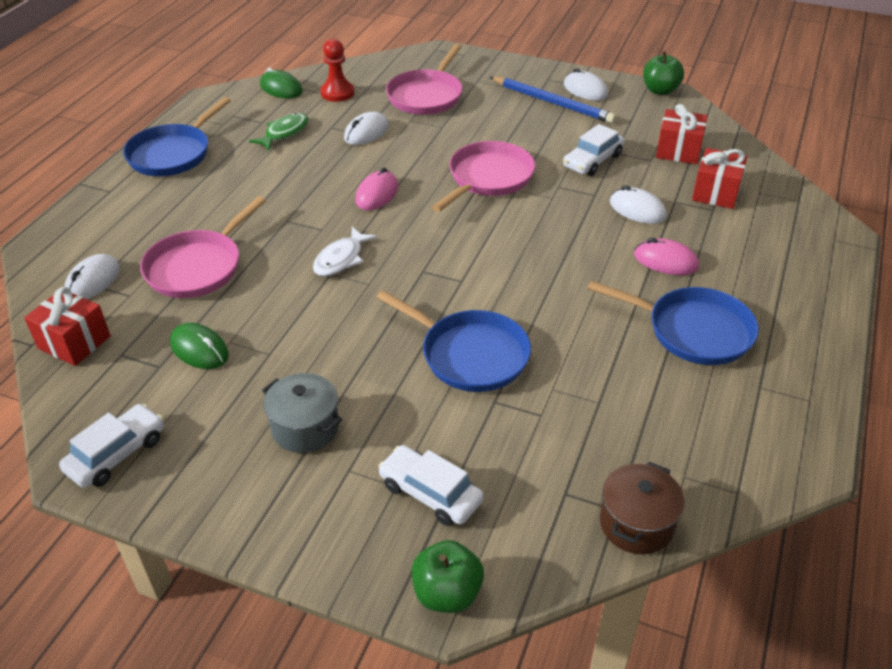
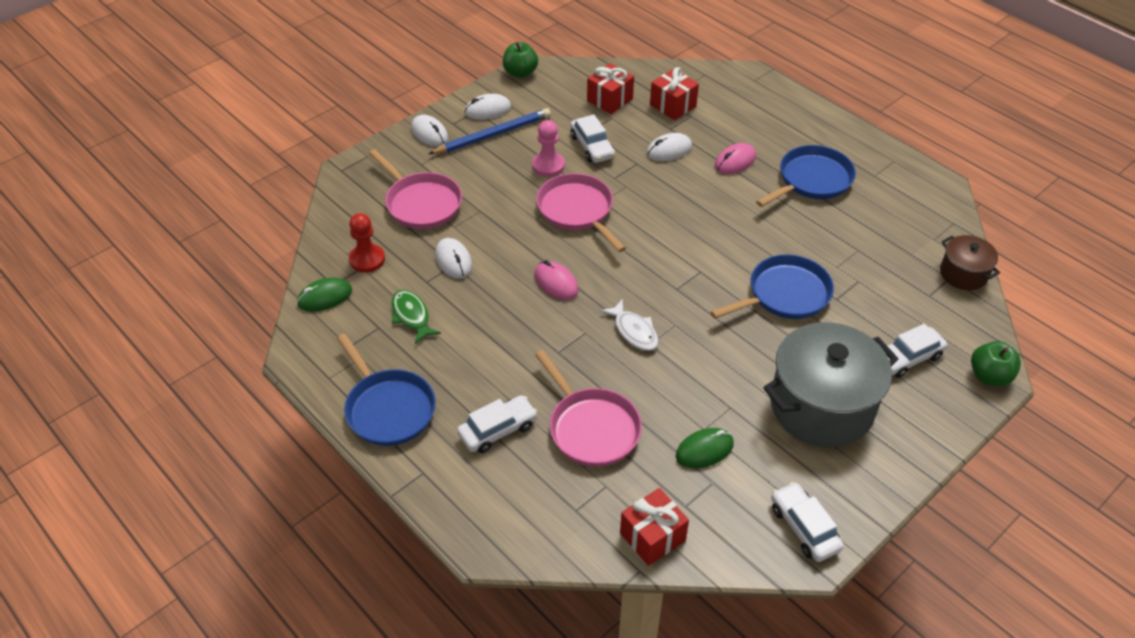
camera: 65 degrees left, 5 degrees up
white mouse [64,254,120,299] -> white mouse moved to [411,115,448,147]
grey pot [262,373,342,453] -> grey pot [763,322,898,447], size x1.97
none -> white car [457,395,538,453]
none -> pink pawn [532,120,565,177]

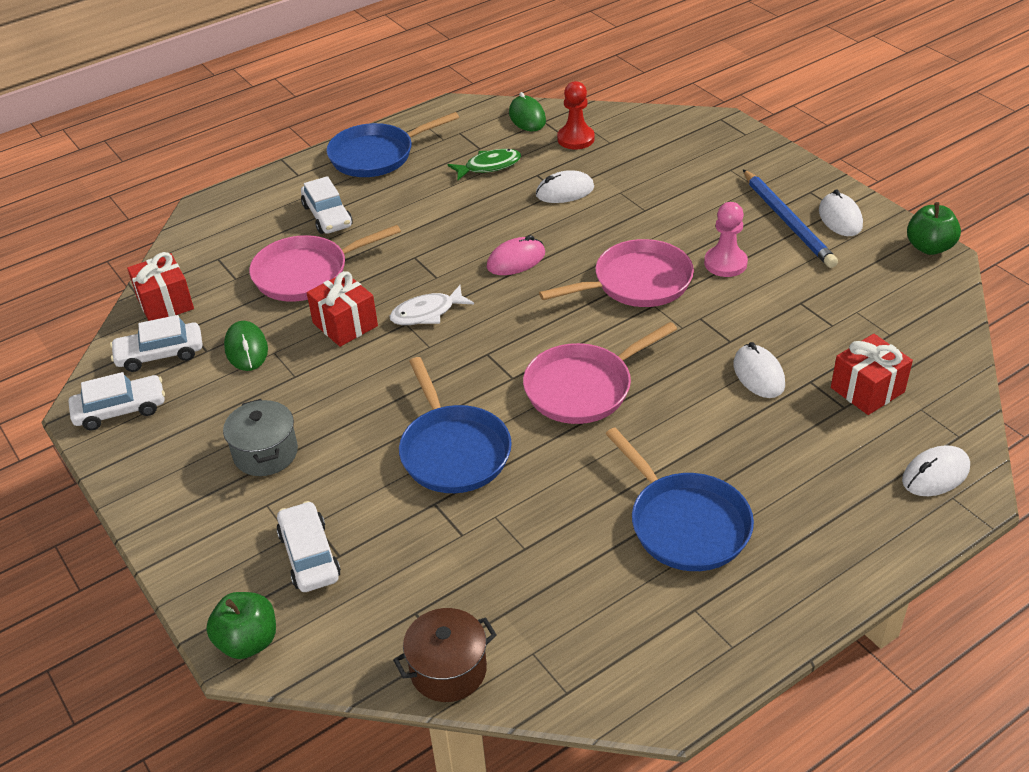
camera: 100 degrees right, 5 degrees down
pink pan [369,149,462,229] -> pink pan moved to [523,322,677,424]
white mouse [411,115,448,147] -> white mouse moved to [902,445,970,496]
white car [570,115,615,163] -> white car moved to [110,315,202,372]
red gift [587,63,634,114] -> red gift moved to [307,271,378,347]
pink mouse [715,143,756,175] -> none
grey pot [763,322,898,447] -> grey pot [223,399,298,476], size x0.51

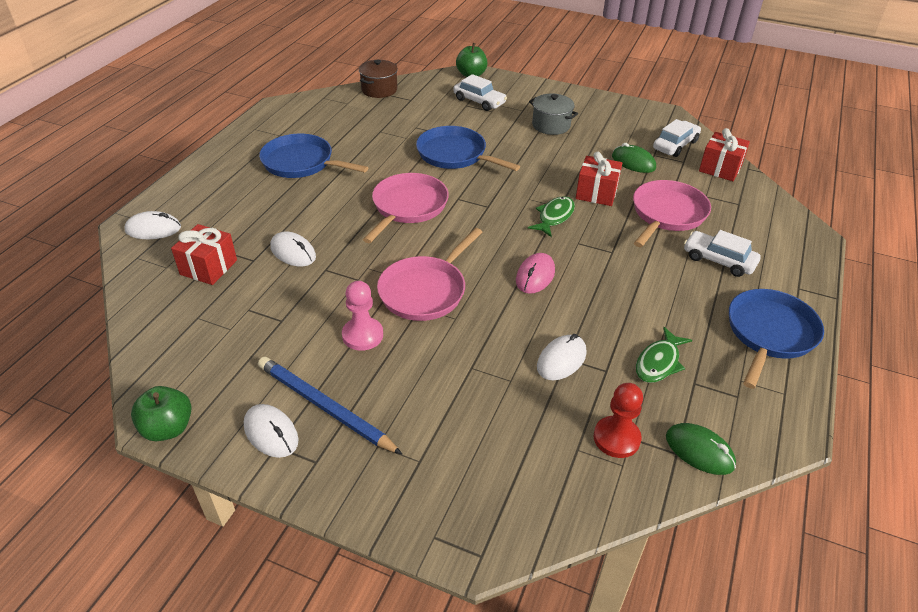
camera: 145 degrees right, 0 degrees up
white car [69,372,165,430] -> none
white fish [389,285,474,325] -> green fish [528,196,575,237]
white mouse [902,445,970,496] -> white mouse turned 60 degrees clockwise [125,211,181,239]

